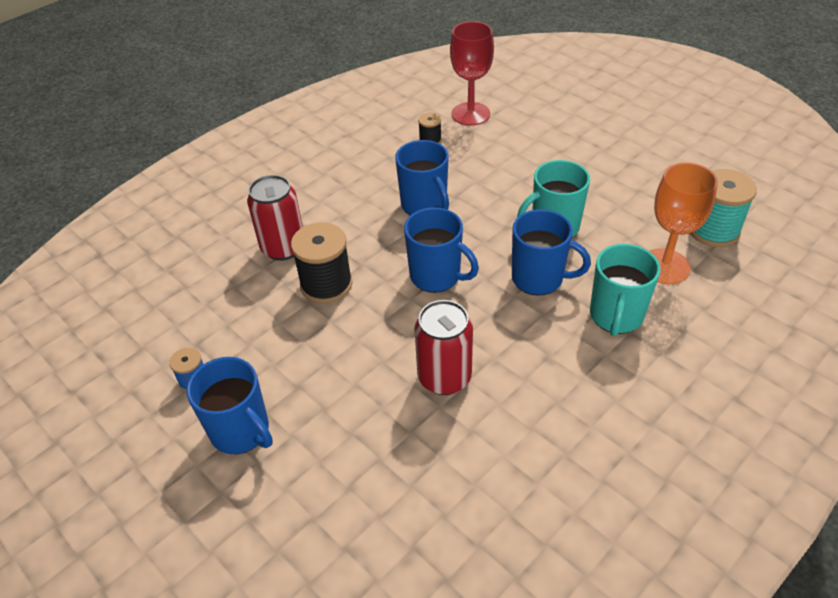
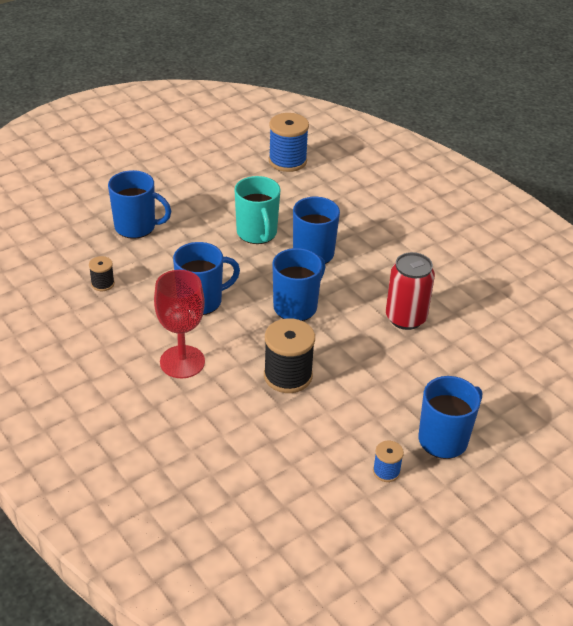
camera: 85 degrees left, 5 degrees down
red can [247,175,303,261] -> none
red goblet [450,21,494,126] -> red goblet moved to [154,270,205,378]
turquoise mug [590,244,660,336] -> none
orange goblet [649,162,718,284] -> none
turquoise spool [690,169,757,247] -> blue spool [269,113,309,172]
none -> blue mug [108,170,171,239]

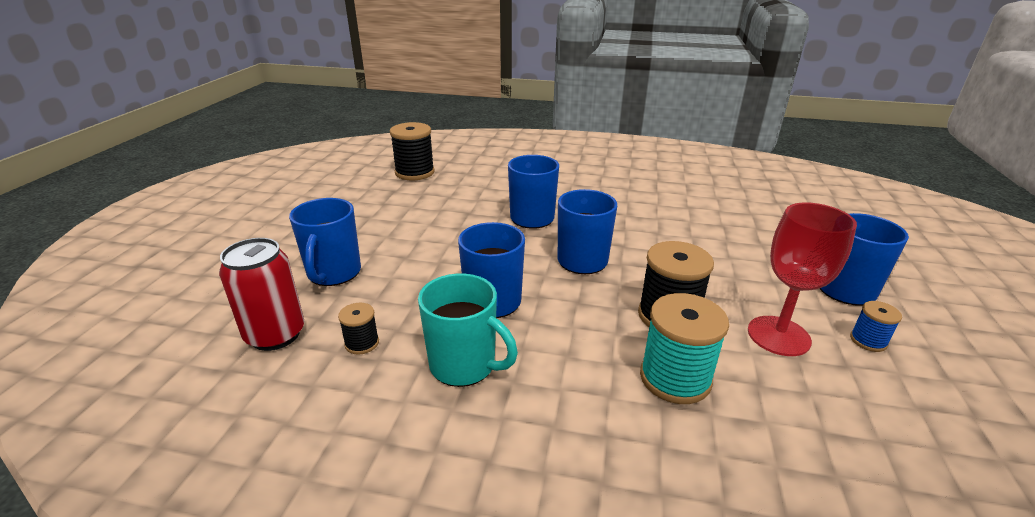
camera: 40 degrees left, 10 degrees down
blue mug [108,170,171,239] -> blue mug turned 120 degrees clockwise [289,198,361,286]
red goblet [154,270,205,378] -> red goblet moved to [748,203,857,356]
turquoise mug [235,176,281,244] -> turquoise mug moved to [418,273,518,387]
blue spool [269,113,309,172] -> black spool [390,122,435,180]
red can [386,252,435,330] -> red can moved to [219,238,304,351]
none -> turquoise spool [640,293,729,404]

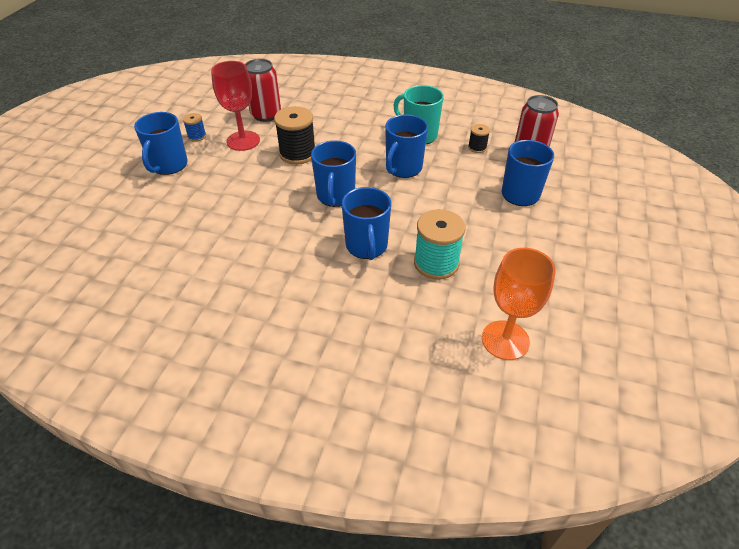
camera: 175 degrees left, 15 degrees up
black spool [390,122,435,180] -> orange goblet [482,248,556,360]
turquoise spool [640,293,729,404] -> turquoise spool moved to [414,209,466,280]
none -> red can [245,59,281,122]

